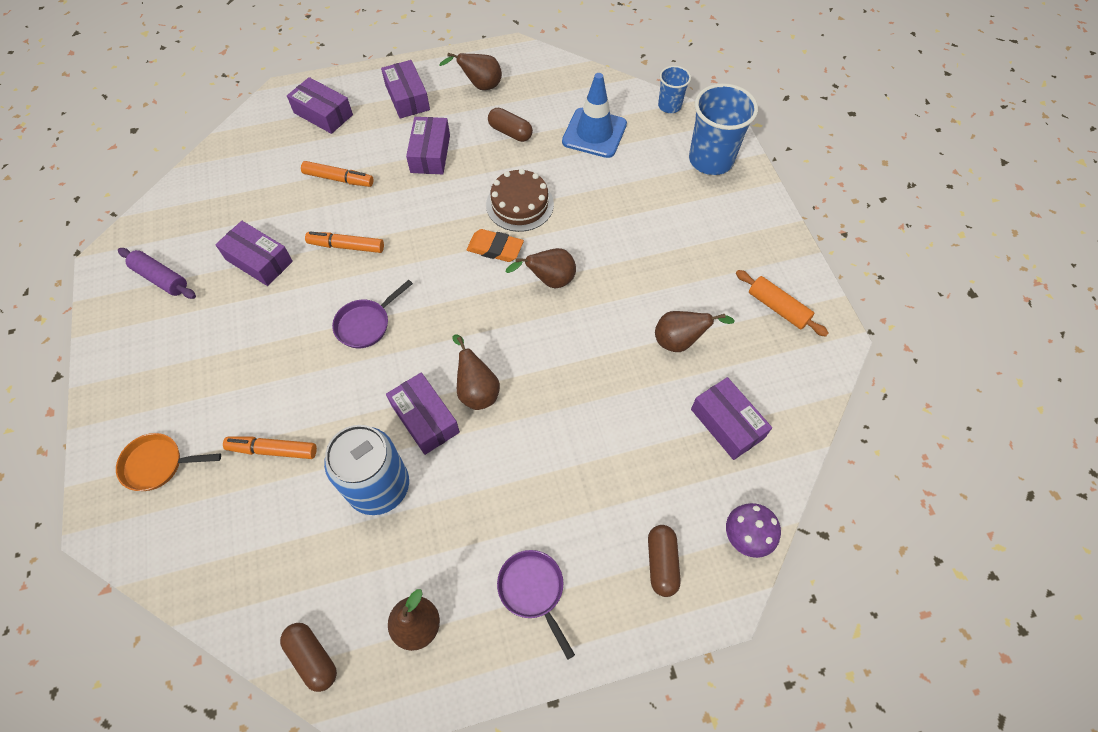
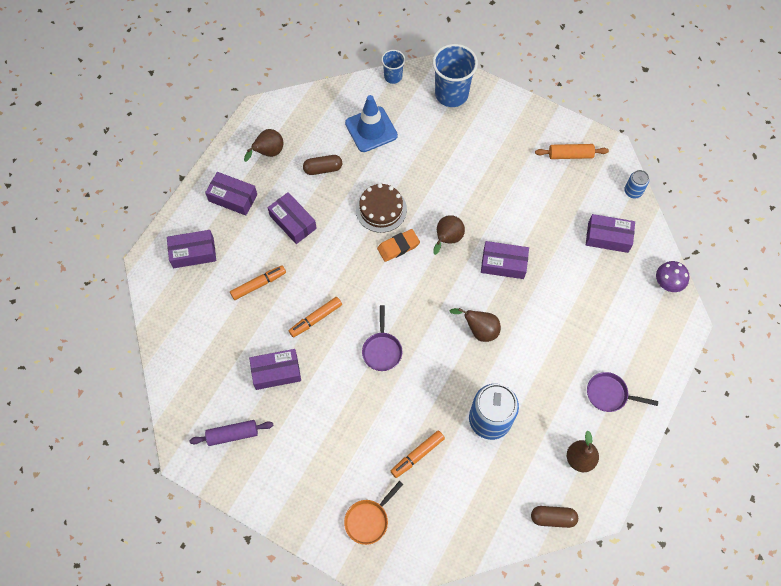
camera: 45 degrees left, 5 degrees up
purple box [386,372,460,455] -> purple box moved to [481,241,529,279]
brown capsule [648,525,681,597] -> none
brown pear [655,311,734,352] -> none
none -> blue can [624,170,649,198]

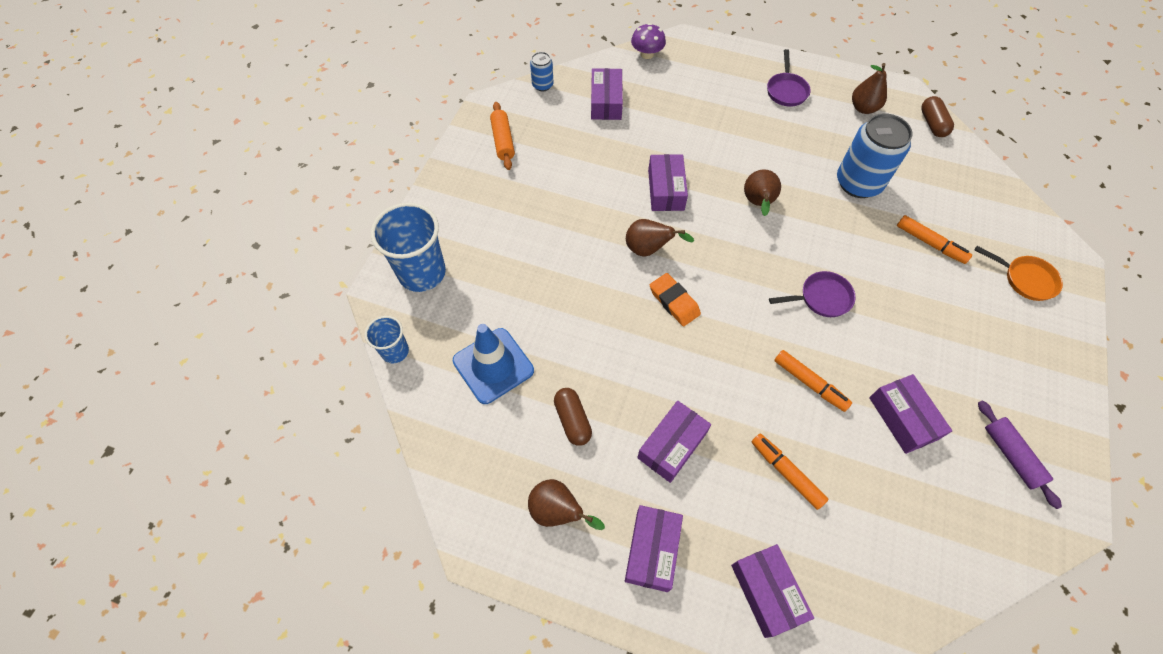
camera: 100 degrees left, 5 degrees down
brown cake [356,183,407,233] -> none

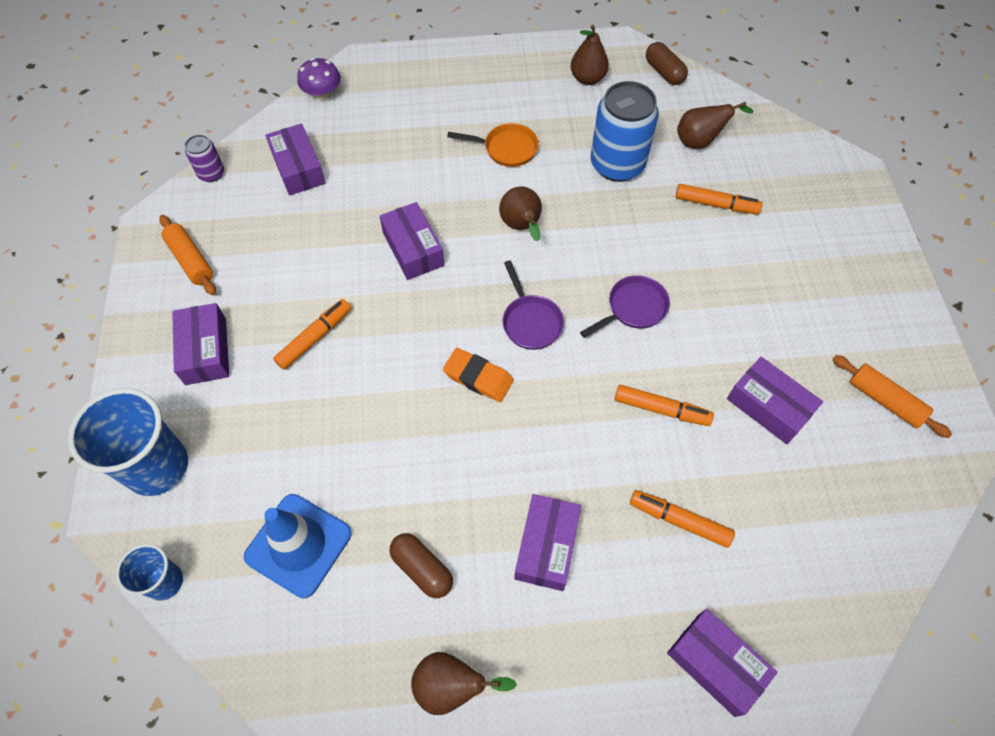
camera: 25 degrees left, 0 degrees up
blue can [530,52,553,91] -> purple can [185,135,224,182]
purple box [625,505,683,592] -> purple box moved to [172,303,229,385]
brown pear [626,219,694,257] -> brown pear moved to [677,102,753,149]
purple pan [767,49,811,107] -> purple pan moved to [502,260,564,350]
orange pan [975,246,1063,301] -> orange pan moved to [447,123,539,167]
purple rolling pin [978,401,1062,509] -> orange rolling pin [833,355,952,438]
none -> orange marker [273,299,351,370]

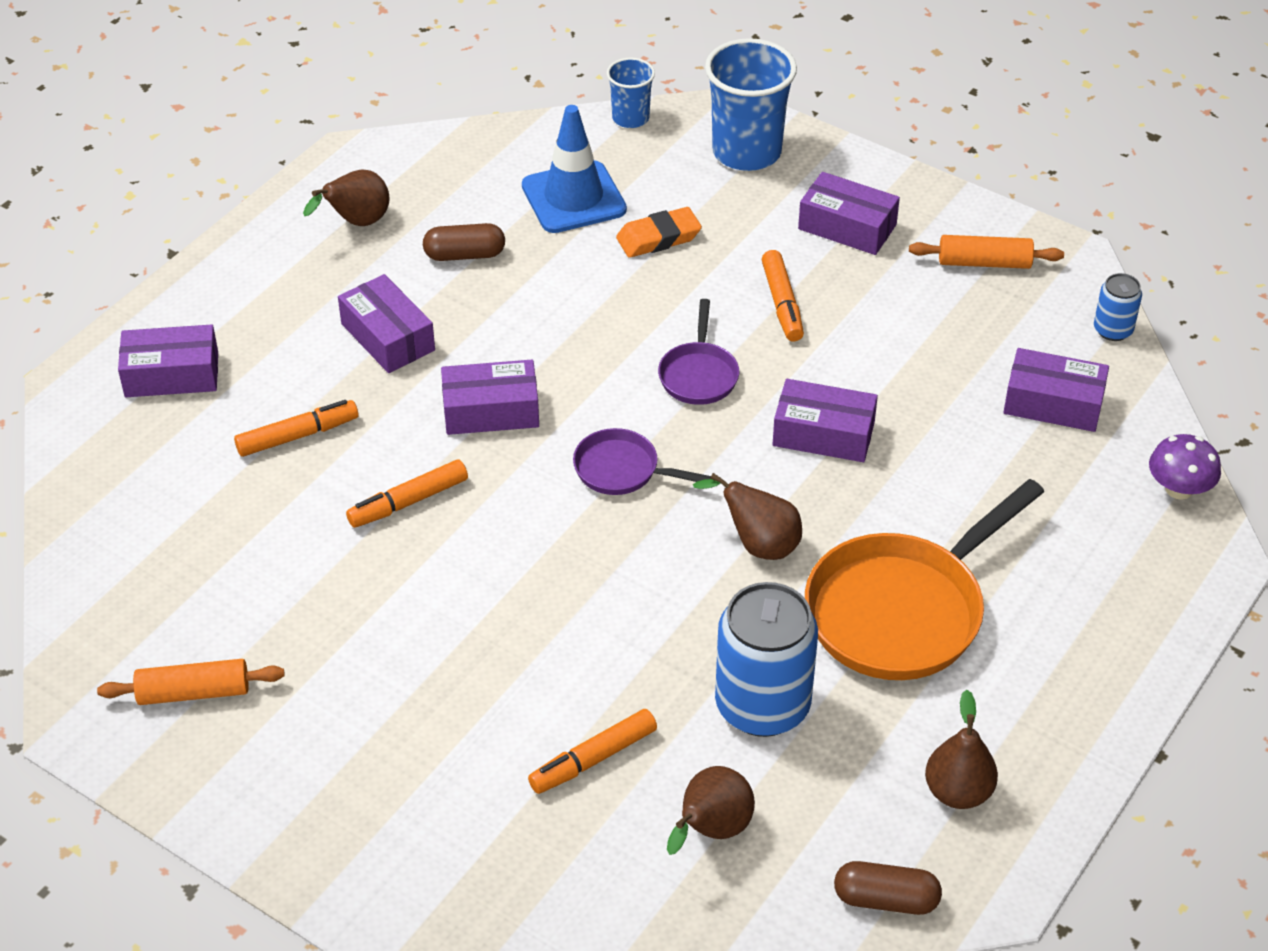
camera: 130 degrees right, 15 degrees down
purple can [185,135,224,182] -> blue can [1094,273,1142,341]
orange eraser [443,348,514,402] -> orange eraser moved to [616,207,702,258]
orange pan [447,123,539,167] -> orange pan [805,479,1044,680], size x1.98
purple pan [580,275,670,338] -> purple pan moved to [658,299,739,405]
purple box [727,357,823,444] -> purple box moved to [441,360,539,435]

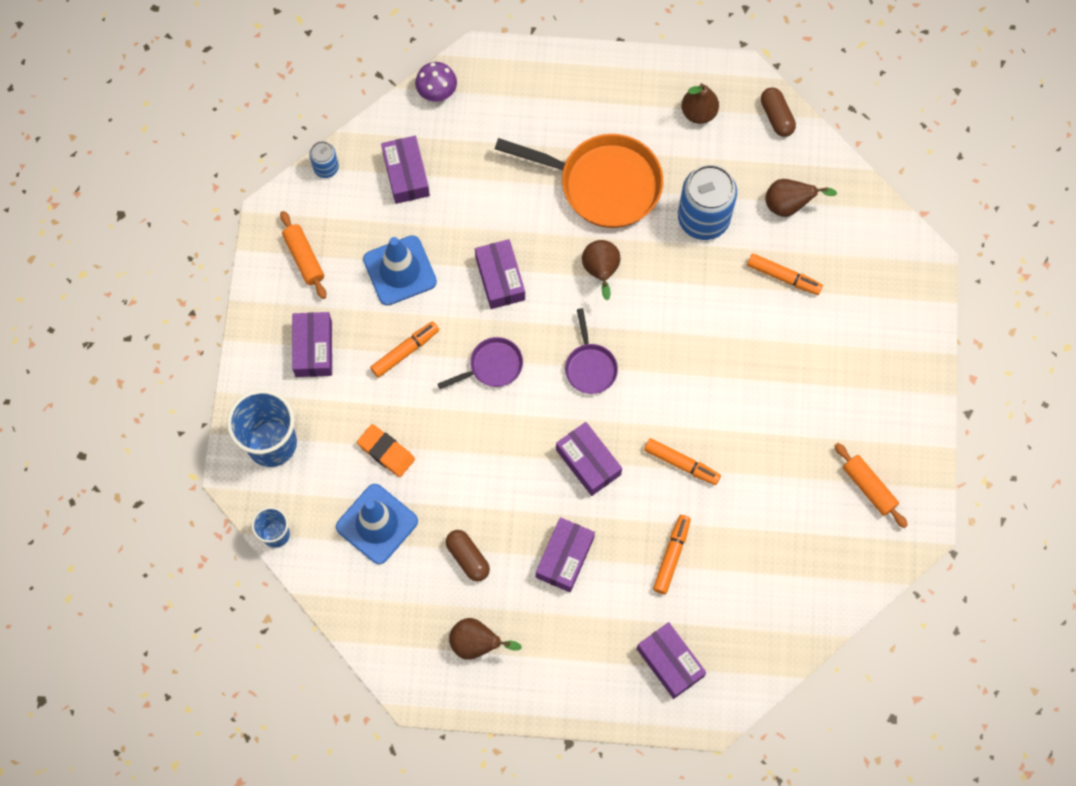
camera: 120 degrees left, 25 degrees up
orange marker [234,400,358,457] -> orange marker turned 75 degrees clockwise [653,515,691,594]
none -> blue traffic cone [363,235,437,306]

